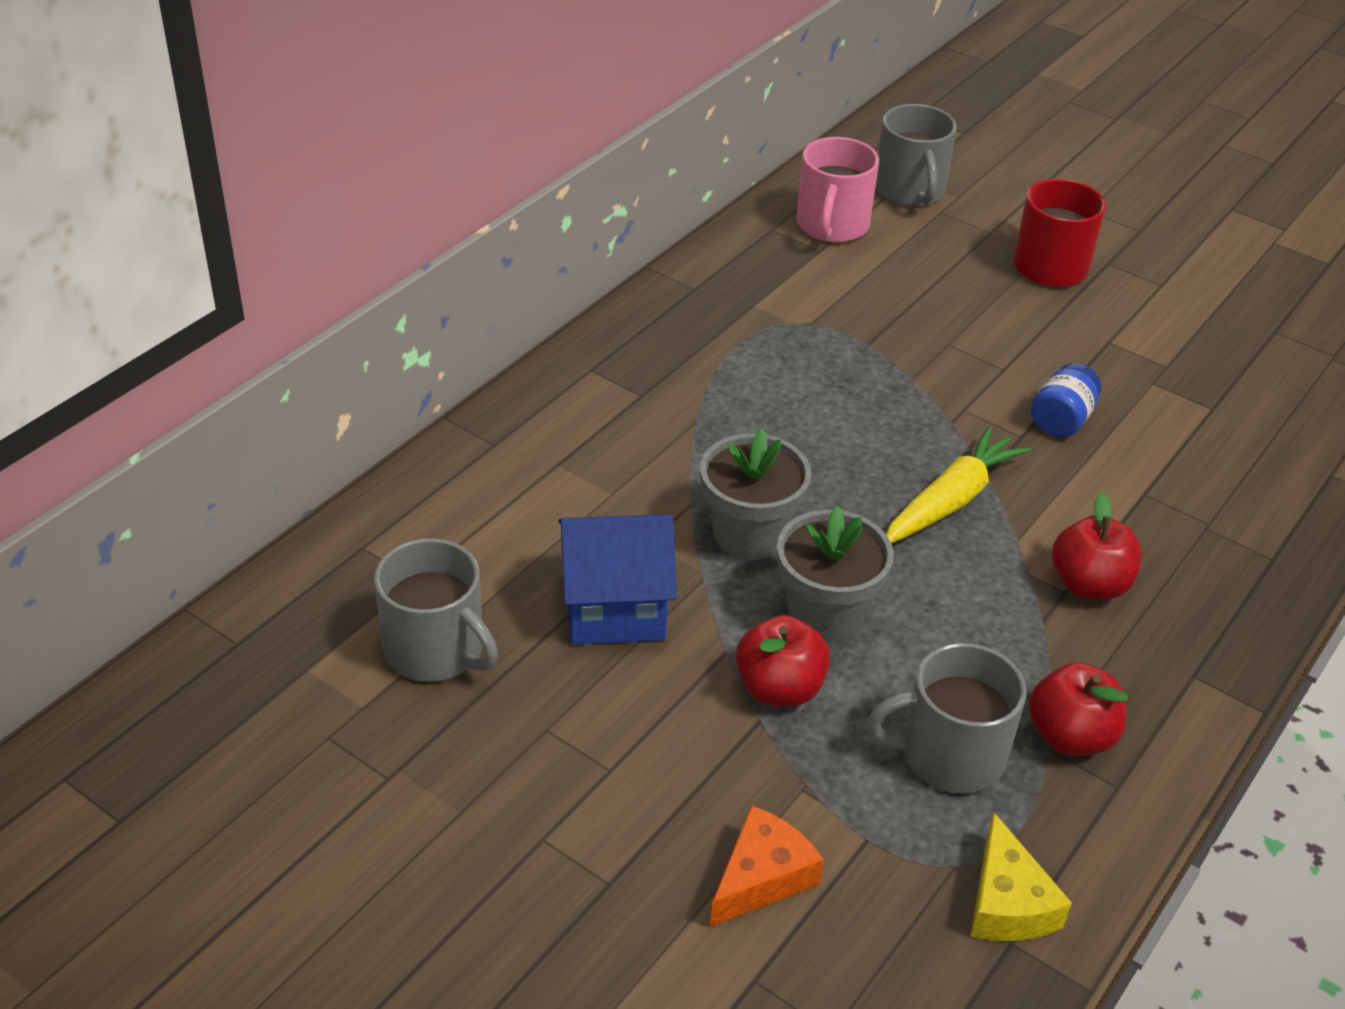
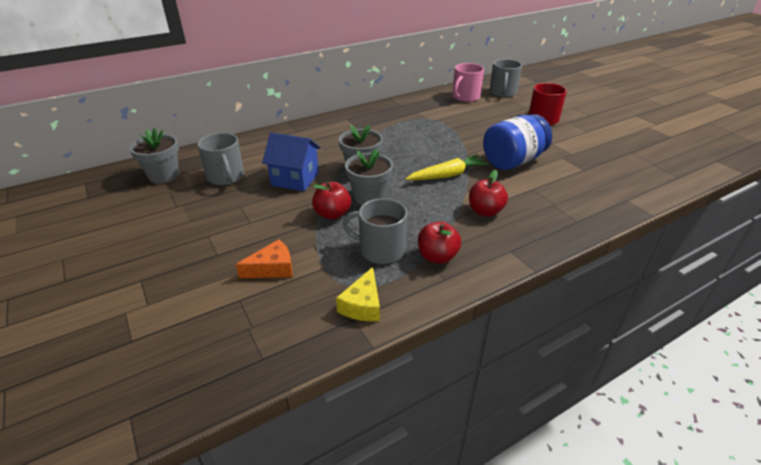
camera: 25 degrees right, 5 degrees down
blue jar [1031,363,1101,437] -> blue jar [483,114,552,170], size x2.02
none -> grey flower pot [130,128,179,184]

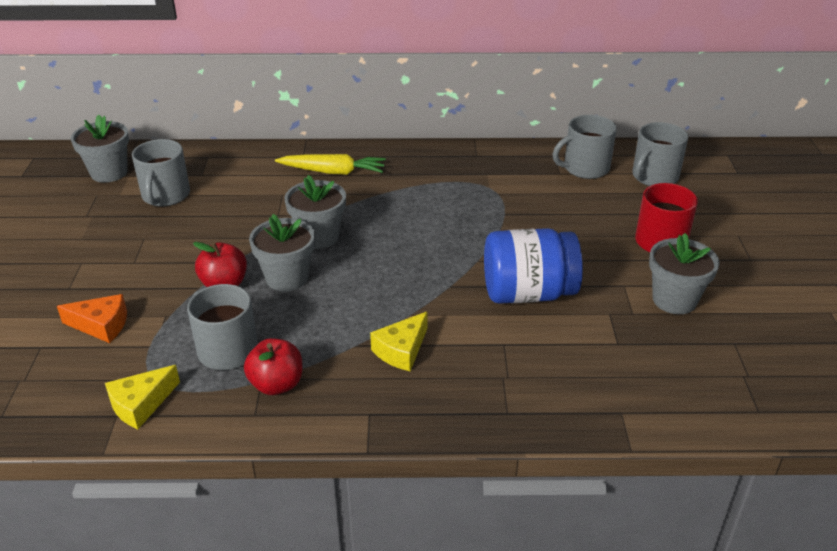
camera: 30 degrees right, 0 degrees up
blue house [262,133,321,191] -> none
yellow carrot [406,154,489,180] -> yellow carrot moved to [275,154,386,175]
pink mug [452,63,484,102] -> grey mug [552,115,617,179]
red apple [469,170,508,217] -> yellow cheese [370,311,428,371]
none -> grey flower pot [649,233,720,314]

